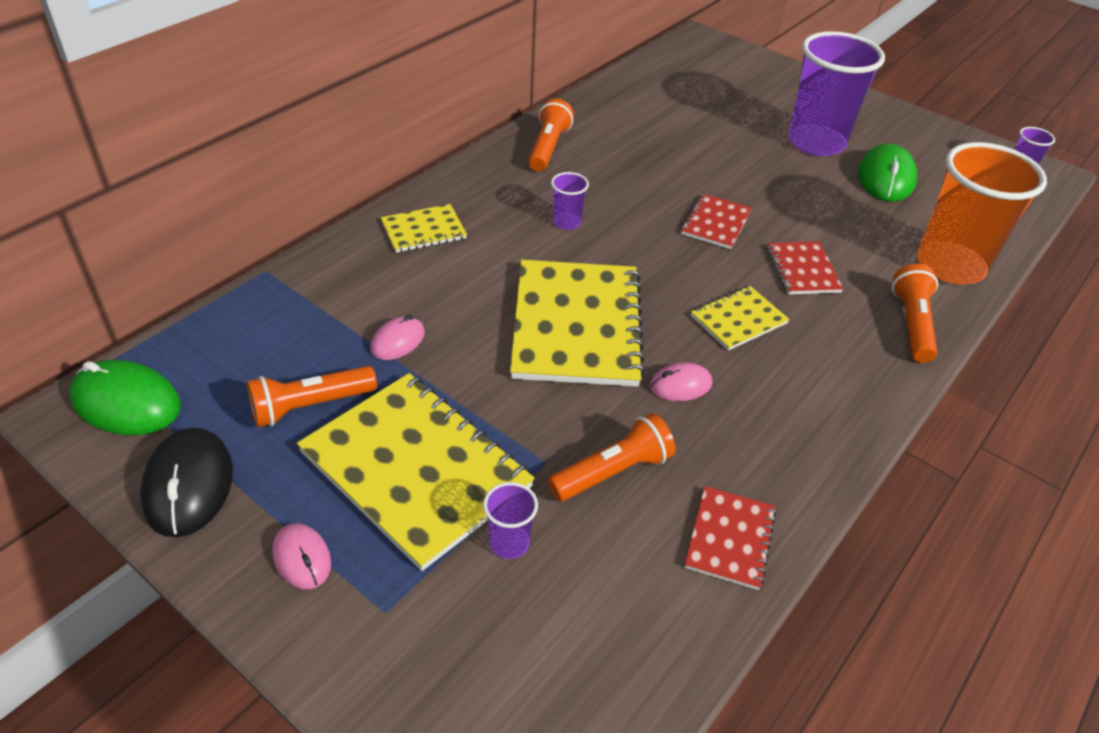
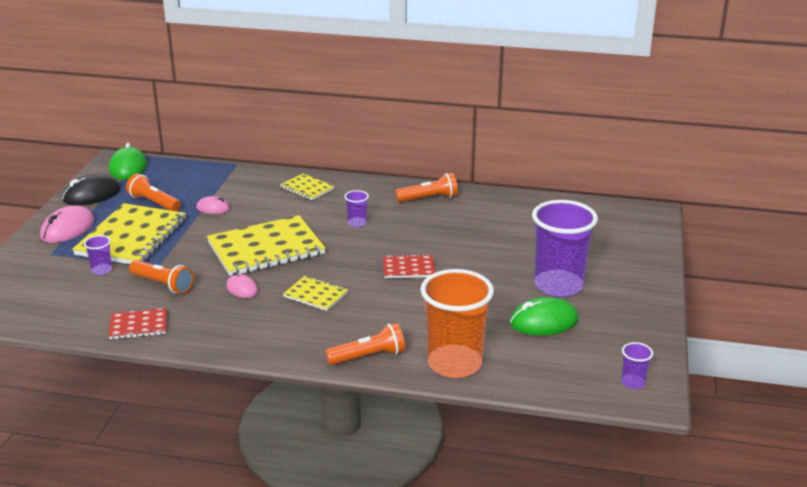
camera: 65 degrees right, 15 degrees down
pink mouse [272,523,331,589] -> pink mouse [40,206,94,243], size x1.71
red notebook [767,242,843,294] -> none

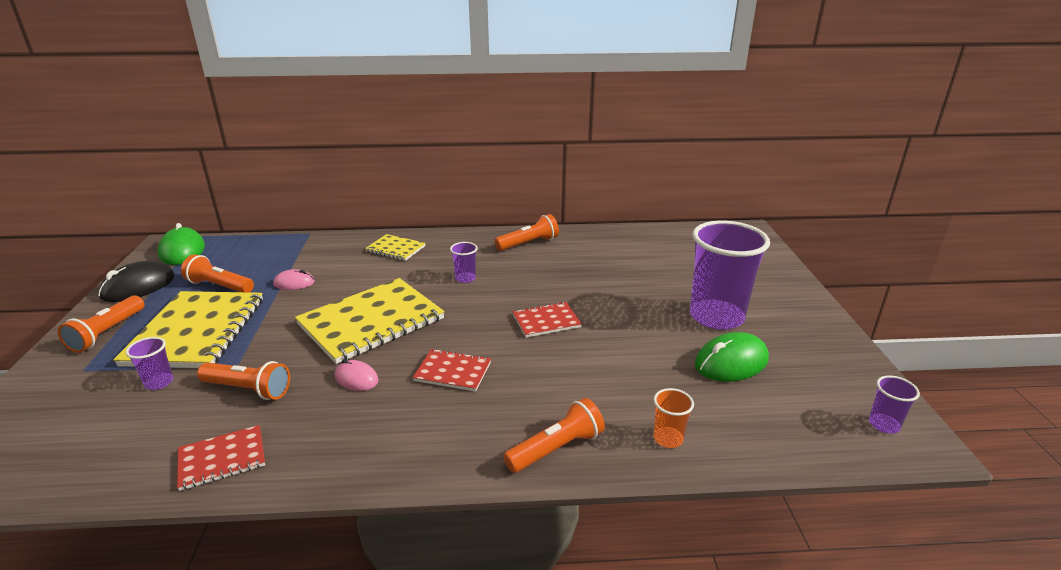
camera: 15 degrees left, 0 degrees up
pink mouse [40,206,94,243] -> orange flashlight [58,295,145,353]
yellow notebook [283,276,348,311] -> red notebook [413,349,491,392]
orange cup [420,269,494,378] -> orange cup [653,388,694,448], size x0.42

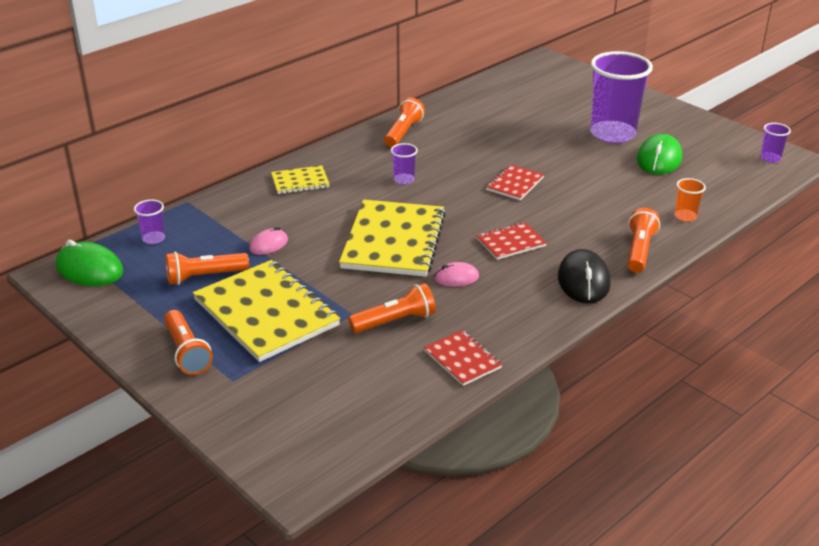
camera: 40 degrees left, 5 degrees up
black mouse [98,261,175,302] -> black mouse moved to [558,249,611,304]
purple cup [126,337,173,390] -> purple cup moved to [134,199,165,244]
red notebook [177,425,265,491] -> red notebook turned 60 degrees counterclockwise [424,330,503,386]

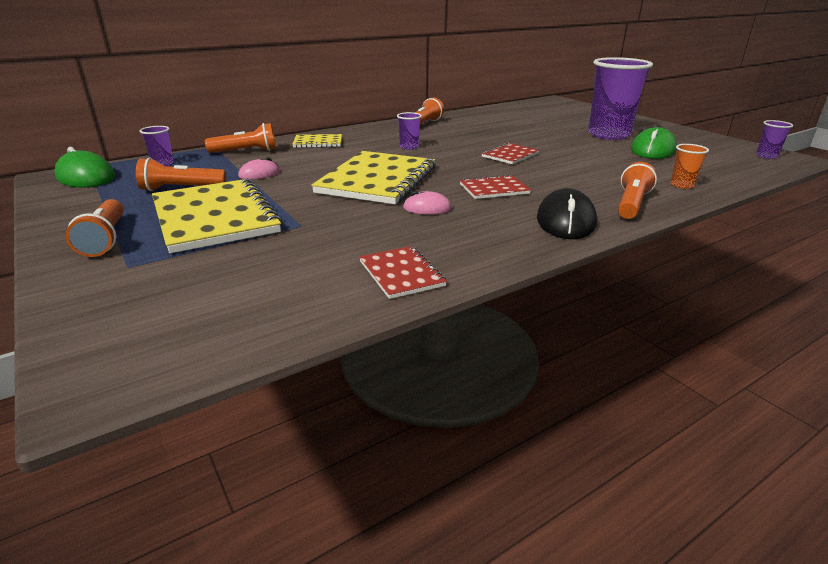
camera: 10 degrees right, 5 degrees down
orange flashlight [348,283,436,333] -> orange flashlight moved to [205,123,276,153]

